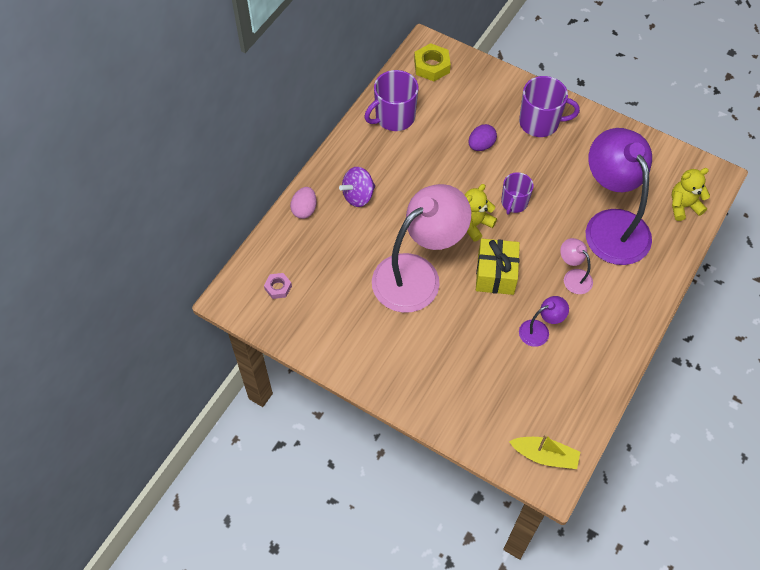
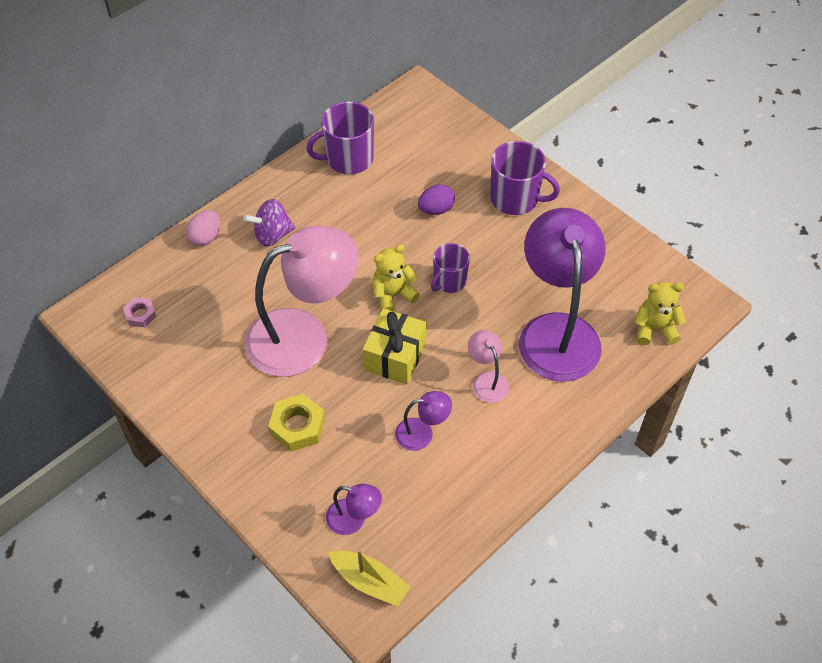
camera: 15 degrees right, 5 degrees down
yellow nut [414,43,451,81] -> yellow nut moved to [268,394,325,452]
none -> purple lamp [326,484,382,535]

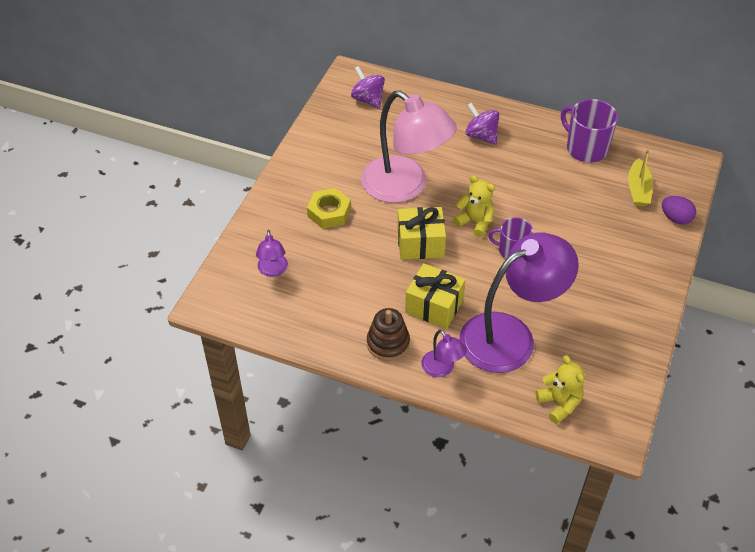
camera: 65 degrees right, 5 degrees down
pink nut [123,297,157,327] -> purple spinning top [351,66,385,109]
pink egg [186,210,220,246] -> none
yellow boat [329,549,410,606] -> yellow boat moved to [628,150,653,206]
purple lamp [395,391,452,451] -> purple lamp moved to [421,330,466,377]
purple egg [418,184,455,215] -> purple egg moved to [662,196,696,224]
pink lamp [468,330,509,403] -> yellow gift [405,263,465,329]
purple mug [490,141,560,215] -> none
none -> brown stacking toy [367,308,410,361]

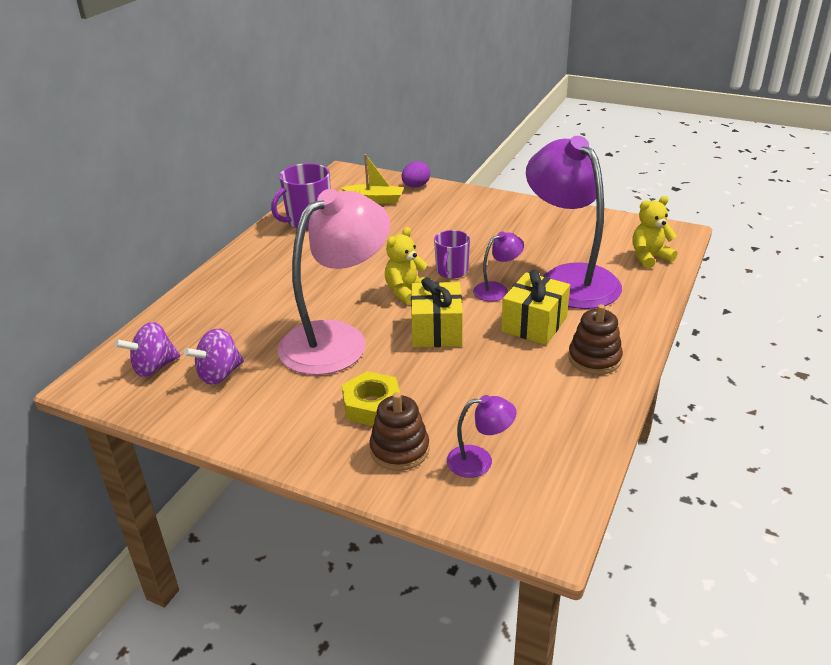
camera: 85 degrees left, 15 degrees down
purple lamp [421,330,466,377] -> purple lamp moved to [473,231,524,301]
purple spinning top [466,103,499,145] -> purple spinning top moved to [184,328,244,385]
none -> brown stacking toy [369,392,429,471]

